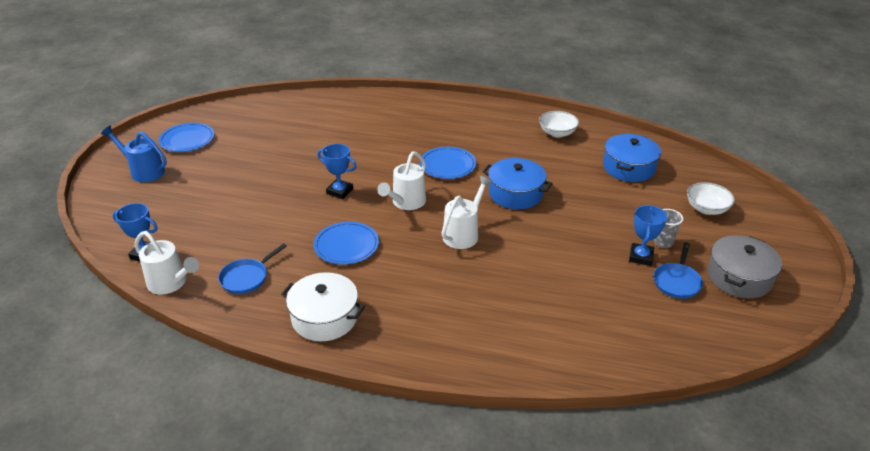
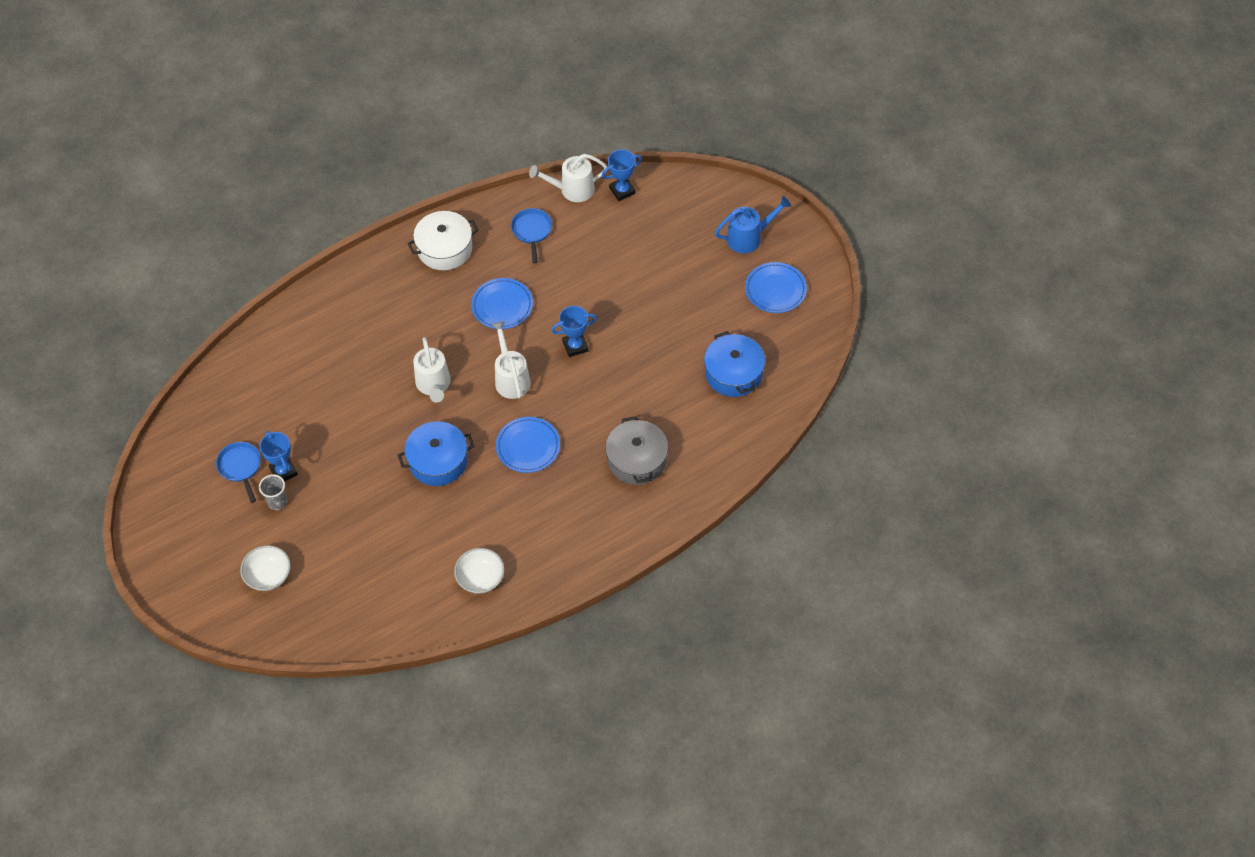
camera: 135 degrees right, 20 degrees up
blue pot [603,134,661,182] -> blue pot moved to [704,331,765,397]
grey pot [707,235,782,299] -> grey pot moved to [605,416,668,485]

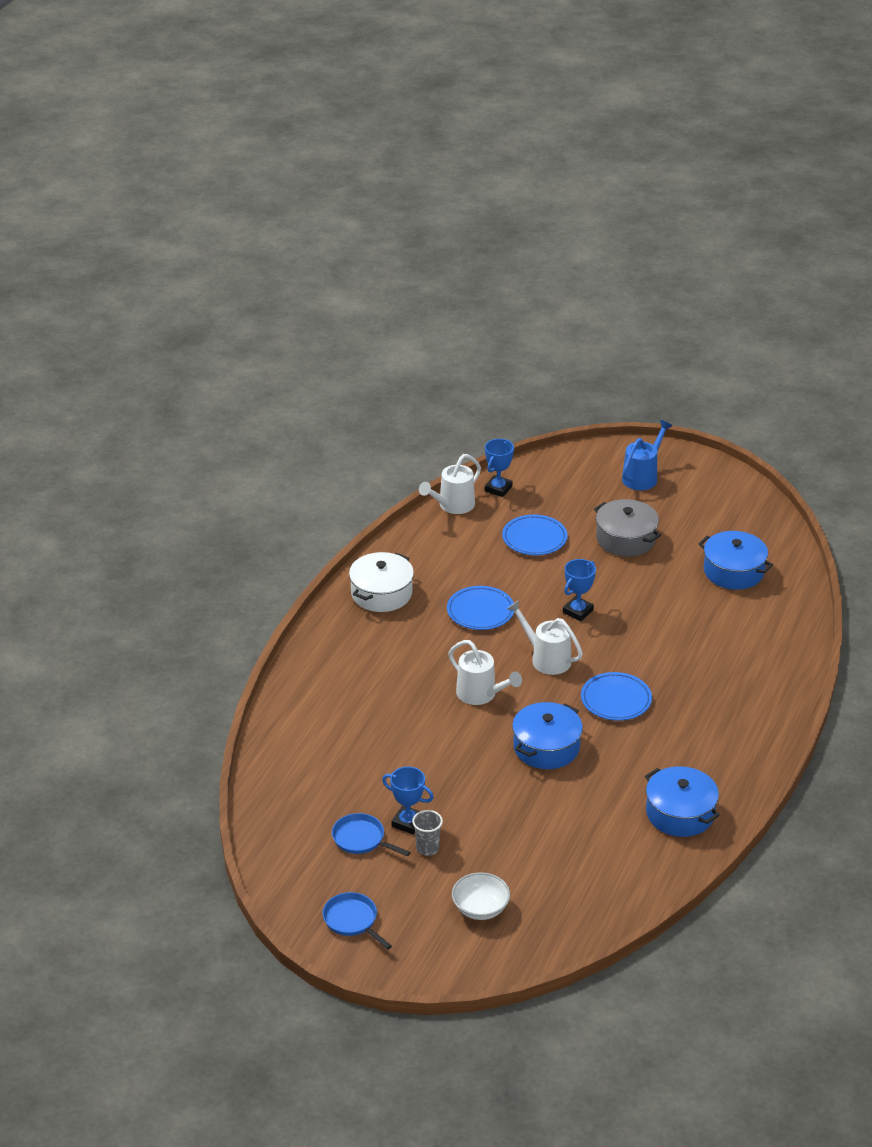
camera: 35 degrees left, 20 degrees down
white bowl [454,548,504,594] -> blue pot [645,766,720,837]
blue pan [511,208,552,263] -> blue pan moved to [323,892,392,950]
grey pot [605,416,668,485] -> grey pot moved to [594,499,661,557]
blue plate [745,262,807,313] -> blue plate moved to [502,515,568,555]

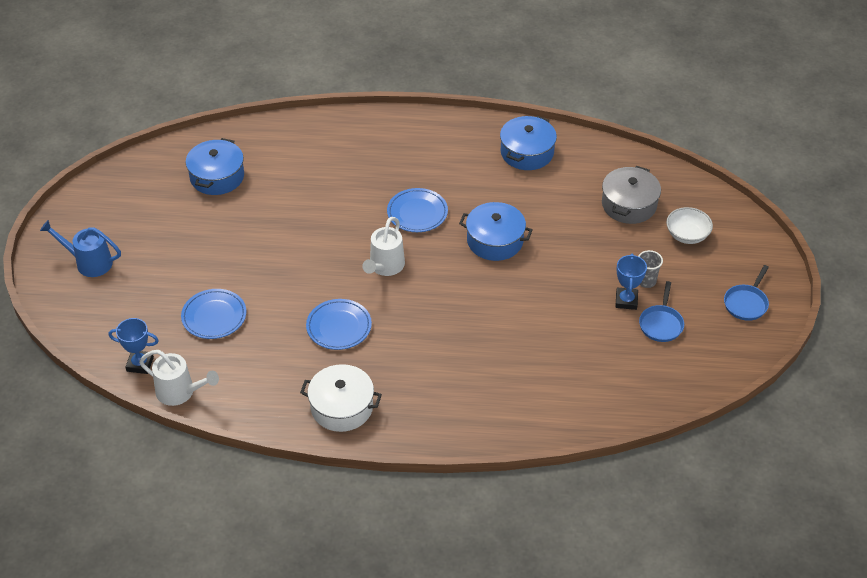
camera: 110 degrees left, 10 degrees up
white watering can [448,640,522,705] -> none
blue trophy [563,559,596,621] -> none
grey pot [594,499,661,557] -> grey pot moved to [602,166,661,224]

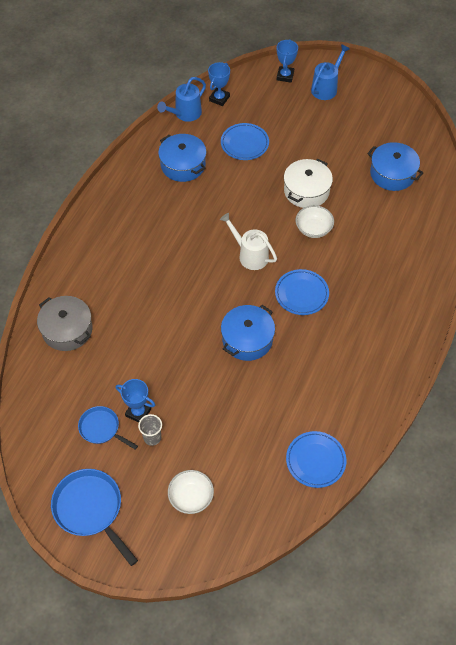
camera: 110 degrees right, 10 degrees up
white watering can [139,350,219,406] -> blue watering can [157,77,206,122]
white pot [300,364,382,432] -> white pot moved to [284,159,333,208]
blue plate [306,299,372,350] -> blue plate moved to [286,431,346,488]
blue pot [500,116,557,170] -> blue pot moved to [158,134,206,182]
grey pot [602,166,661,224] -> grey pot moved to [37,296,92,351]
blue pan [724,265,769,321] -> blue pan [51,469,138,566], size x1.64
none -> blue trophy [277,39,298,82]
none -> white bowl [295,205,334,238]

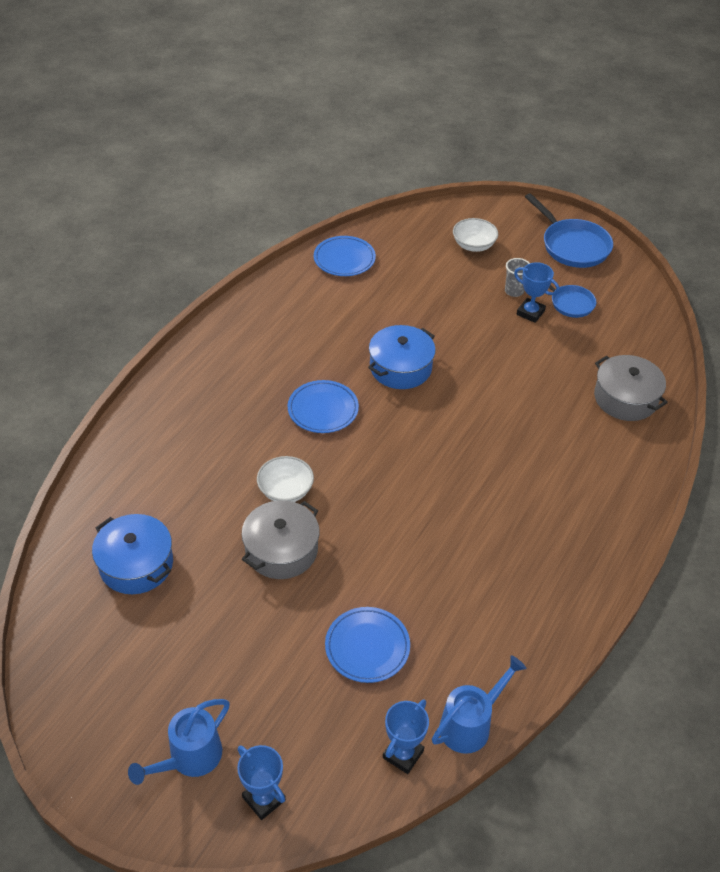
camera: 175 degrees left, 10 degrees down
blue pot [158,134,206,182] -> none
white watering can [220,213,277,270] -> none
blue trophy [277,39,298,82] -> blue trophy turned 60 degrees counterclockwise [237,745,286,820]
white pot [284,159,333,208] -> grey pot [242,500,320,579]

